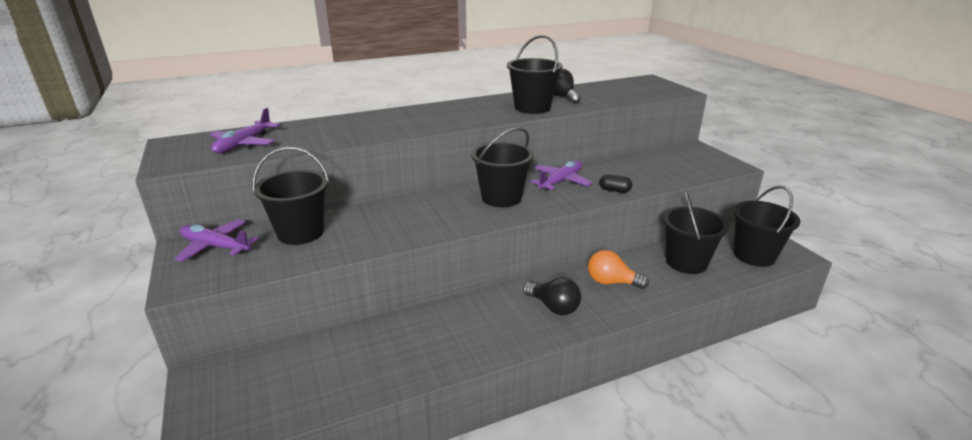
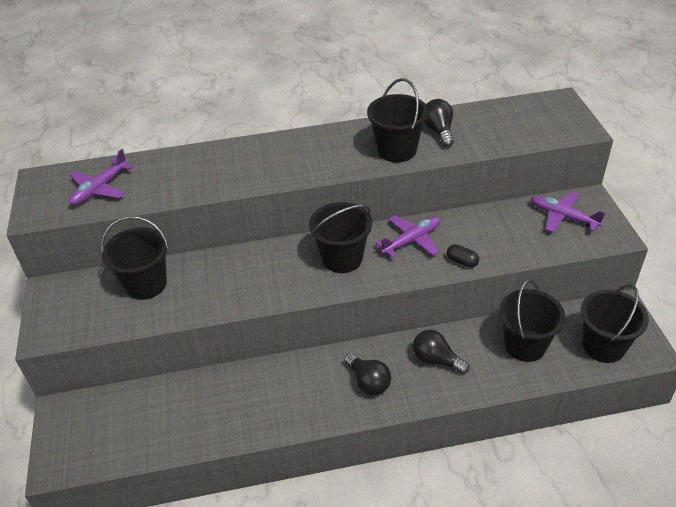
camera: 15 degrees right, 15 degrees up
purple plane [175,219,258,262] -> purple plane moved to [531,191,605,232]
orange light bulb [588,250,649,289] -> black light bulb [413,330,470,374]

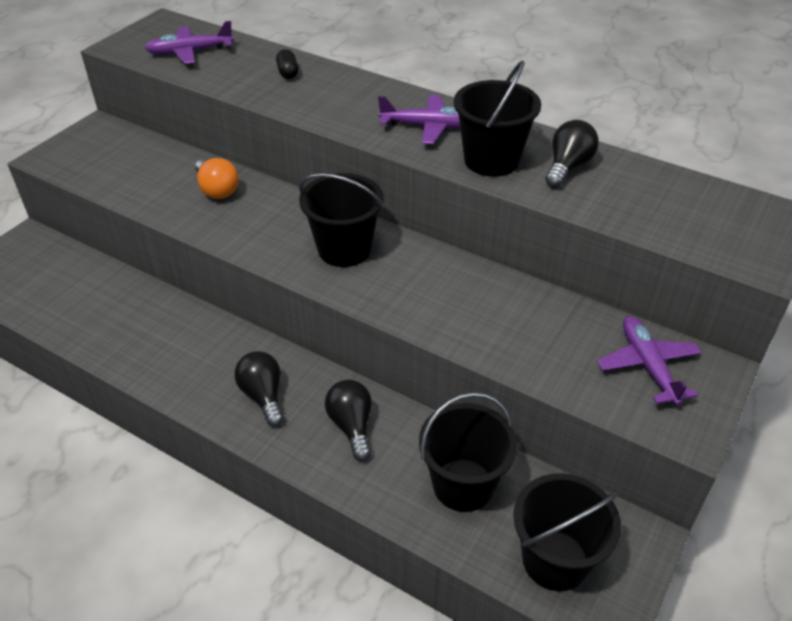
camera: 40 degrees right, 0 degrees up
black bucket [101,216,169,300] -> none
black light bulb [344,353,391,395] -> black light bulb turned 150 degrees clockwise [235,351,284,427]
purple plane [375,215,440,258] -> purple plane moved to [378,95,460,144]
black capsule [447,244,479,268] -> black capsule moved to [276,49,298,79]
none -> orange light bulb [195,158,239,199]

